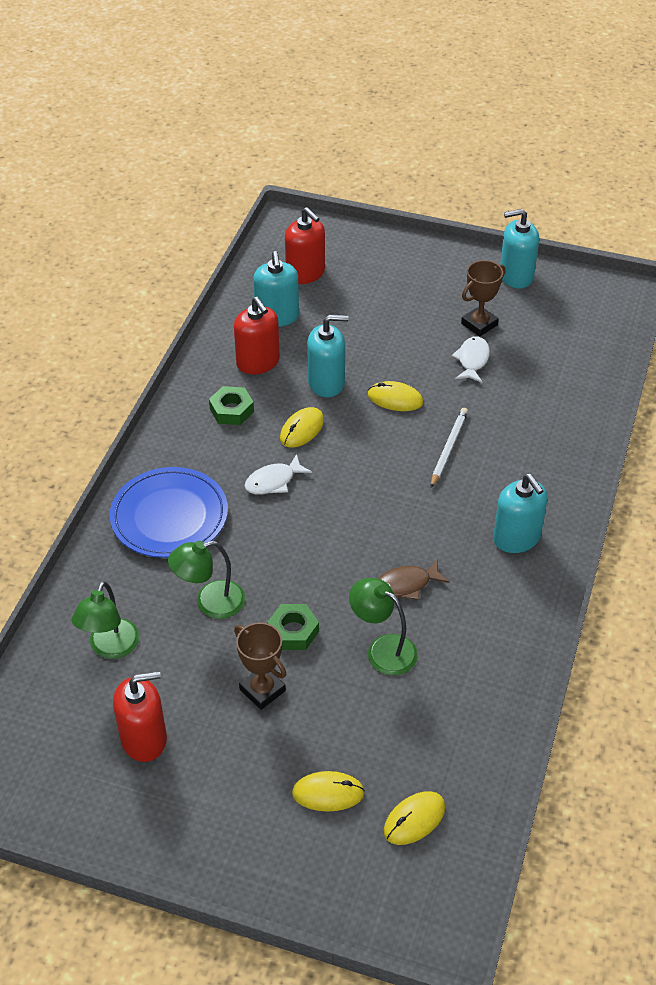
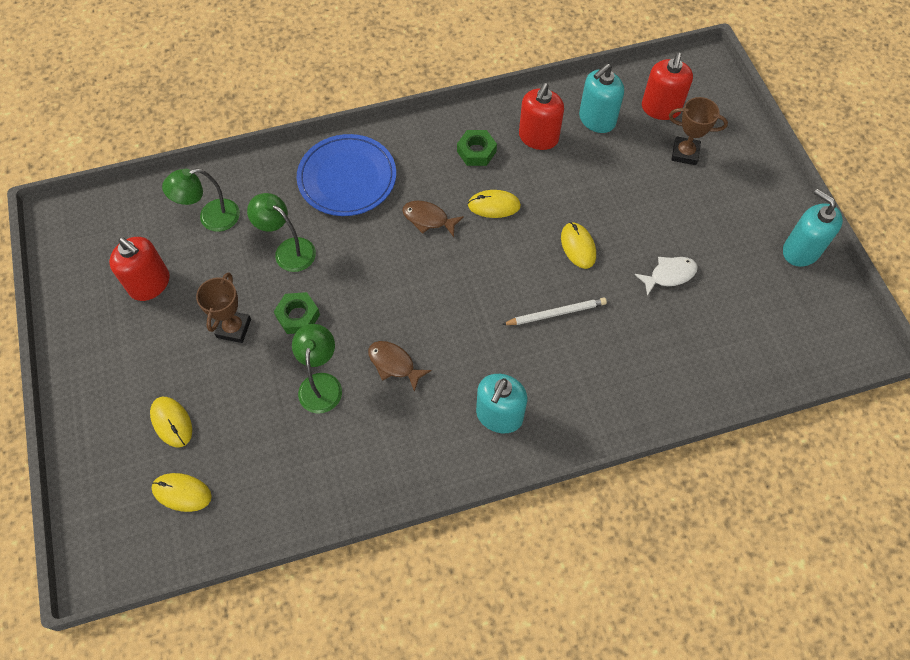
camera: 55 degrees right, 15 degrees up
white fish [245,454,312,495] -> brown fish [402,201,464,237]
turquoise soap dispenser [307,315,349,397] -> none
brown trophy [461,260,506,337] -> brown trophy moved to [669,97,728,165]

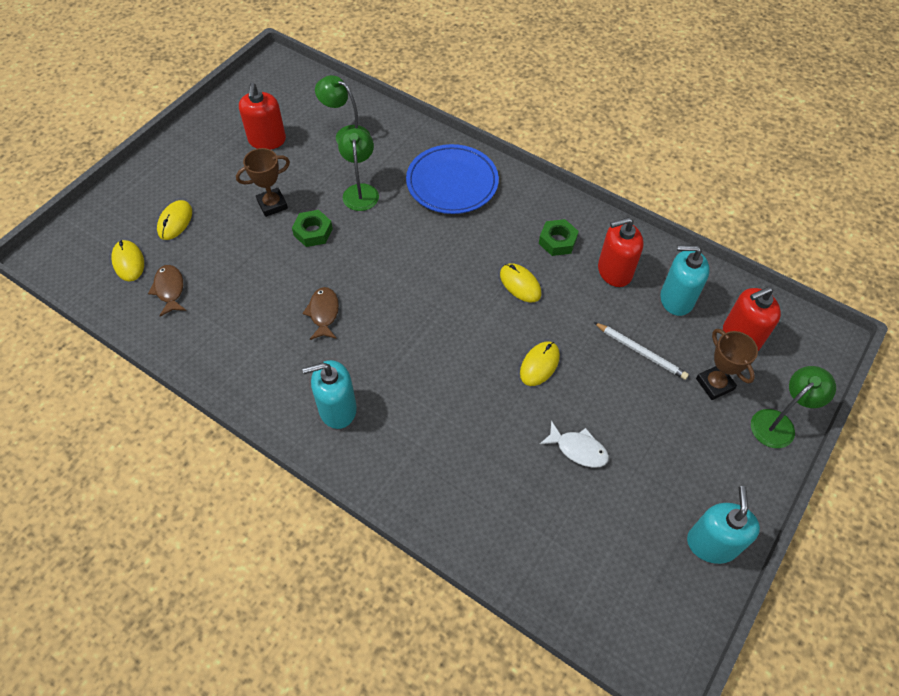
camera: 50 degrees right, 5 degrees down
green lamp [292,324,342,414] -> green lamp moved to [751,366,836,448]
brown fish [402,201,464,237] -> brown fish moved to [148,265,186,317]
white pencil [502,298,607,325] -> white pencil moved to [594,322,689,380]

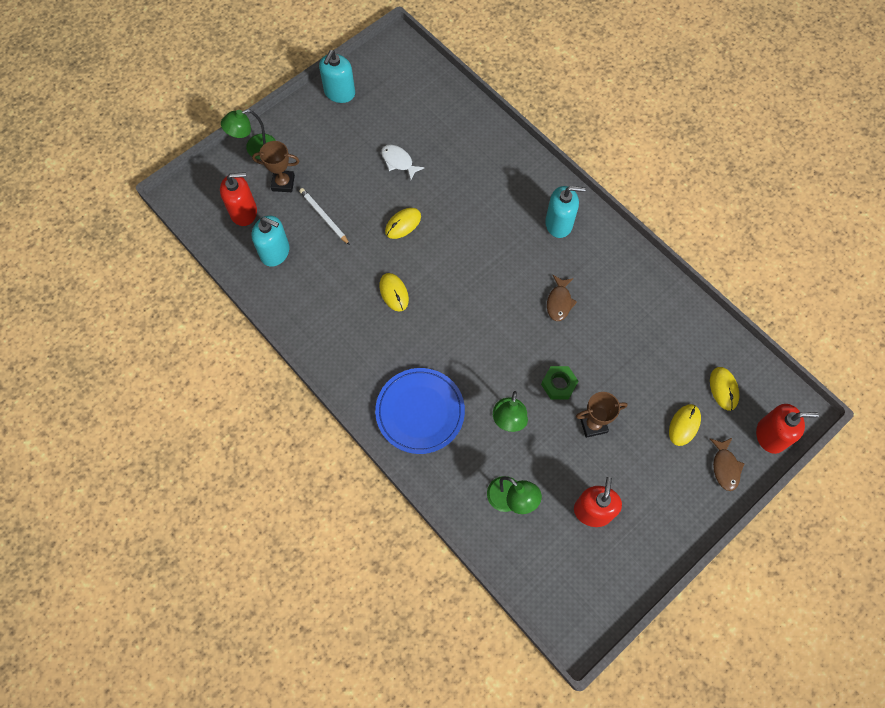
camera: 165 degrees left, 10 degrees up
brown fish [148,265,186,317] -> brown fish moved to [710,438,745,491]
green nut [539,219,579,256] -> none
red soap dispenser [598,217,644,287] -> red soap dispenser moved to [756,404,819,454]
brown trophy [696,329,758,400] -> brown trophy turned 75 degrees counterclockwise [252,141,299,192]

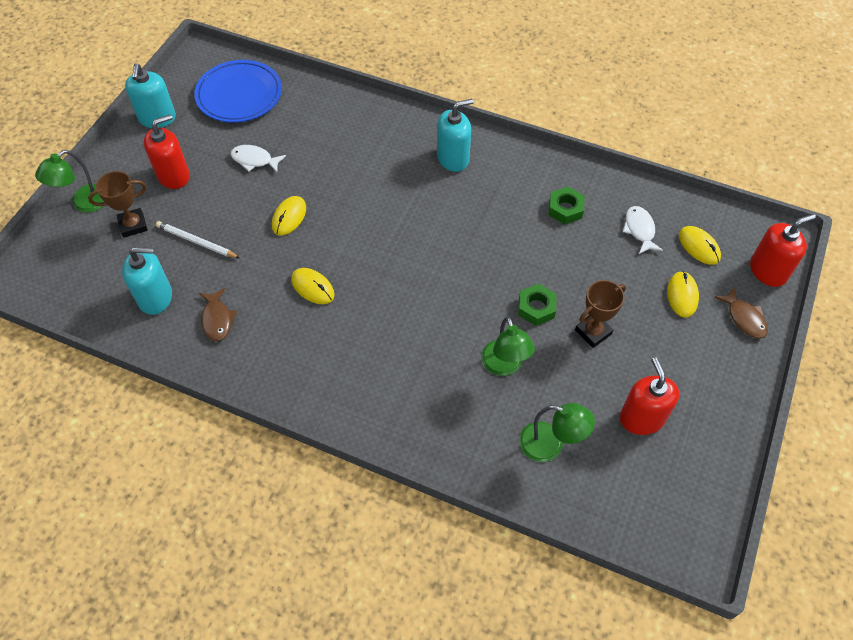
camera: 25 degrees left, 10 degrees down
red soap dispenser [220,172,257,226] -> red soap dispenser moved to [144,114,190,189]
blue plate [375,368,465,454] -> blue plate moved to [194,60,282,123]
brown fish [547,275,577,321] -> brown fish moved to [199,288,237,341]
none -> green nut [548,187,585,224]
none -> white fish [623,206,663,254]

